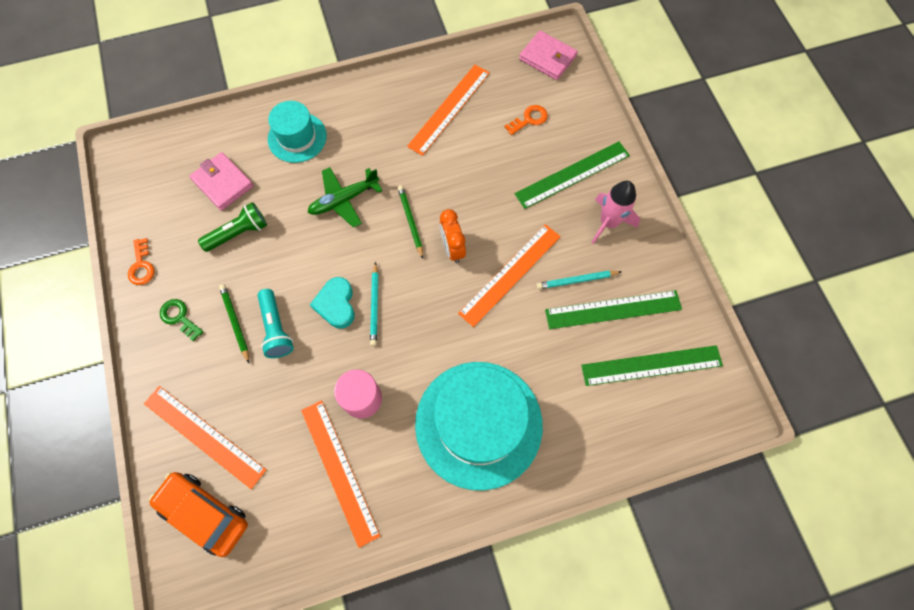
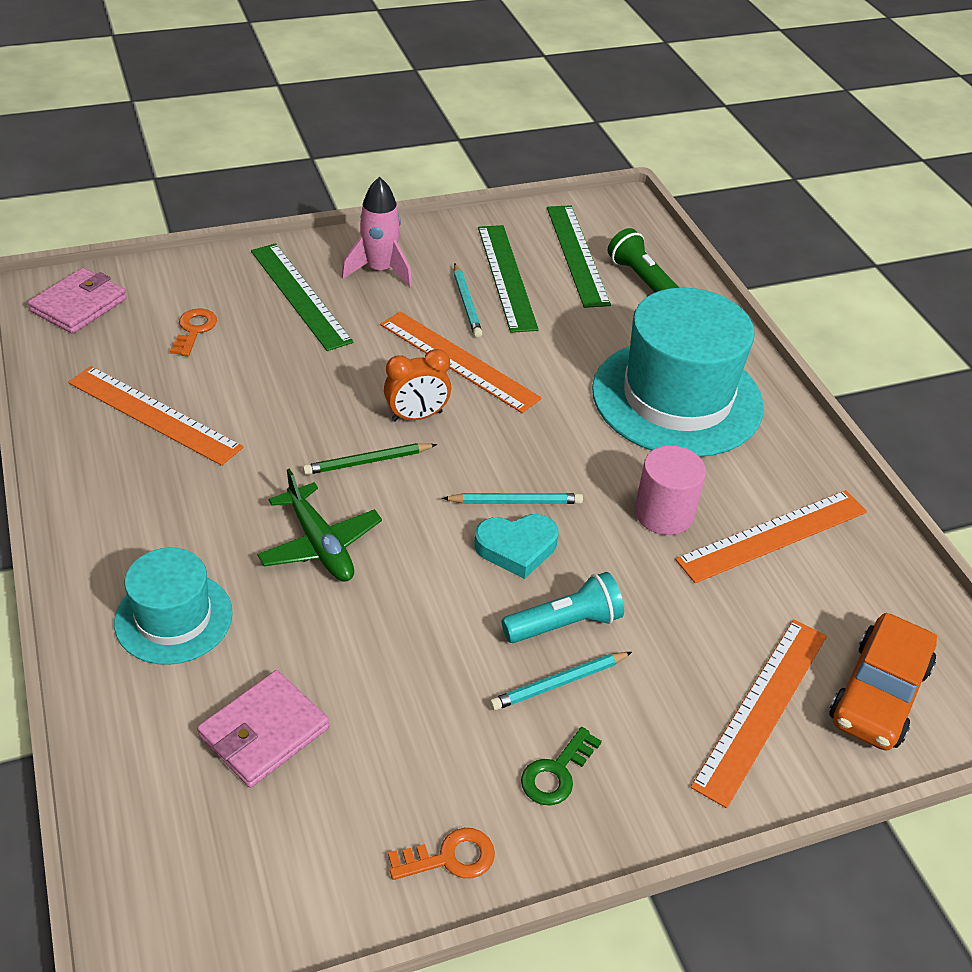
camera: 95 degrees left, 25 degrees down
green flashlight [198,202,267,252] -> green flashlight moved to [607,228,679,292]
green pencil [219,284,249,363] -> turquoise pencil [489,652,632,711]
orange key [504,105,548,135] -> orange key turned 45 degrees clockwise [170,309,217,356]

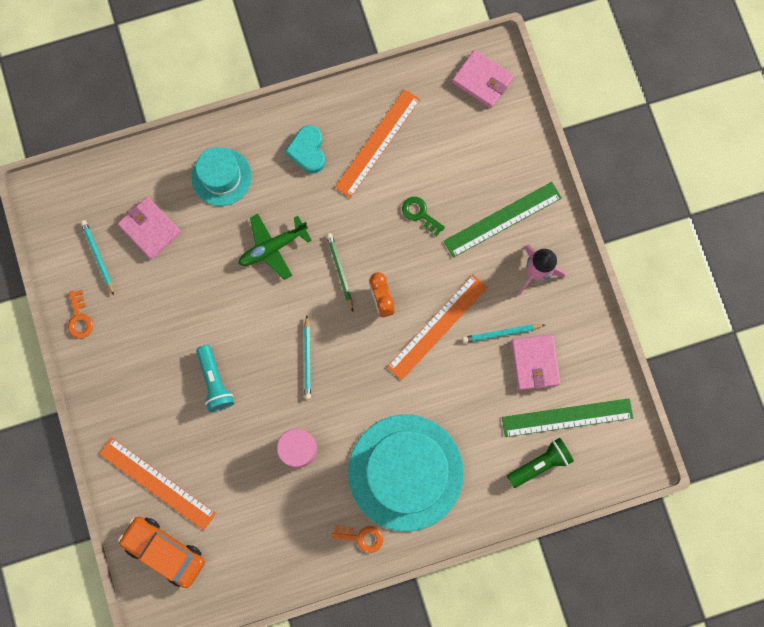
camera: 95 degrees right, 35 degrees up
orange key [170,309,217,356] -> orange key moved to [332,525,383,553]
turquoise heart [474,514,558,579] -> turquoise heart moved to [285,125,325,173]
green ruler [478,225,539,333] -> pink wallet [511,334,561,390]
turquoise pencil [489,652,632,711] -> turquoise pencil moved to [80,220,114,295]
green key [521,727,602,806] -> green key moved to [402,197,445,236]
orange ruler [675,490,867,583] -> none

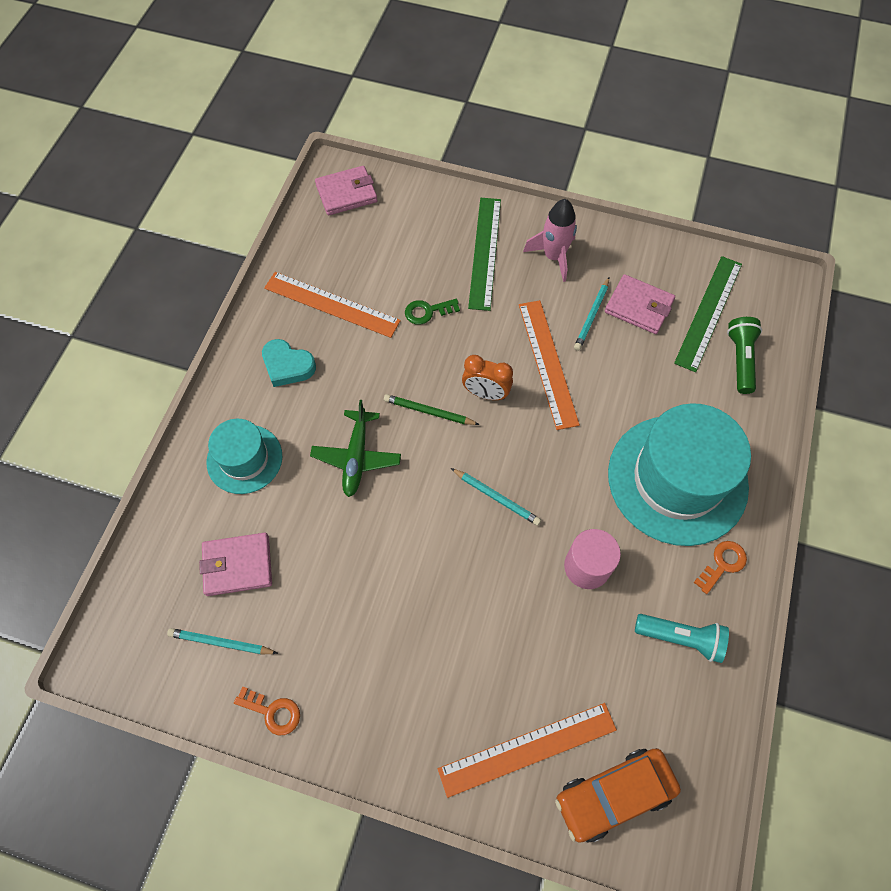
camera: 55 degrees left, 15 degrees down
turquoise flashlight [196,345,234,412] -> turquoise flashlight moved to [635,614,729,663]
orange ruler [335,89,421,198] -> orange ruler turned 45 degrees counterclockwise [264,272,401,338]

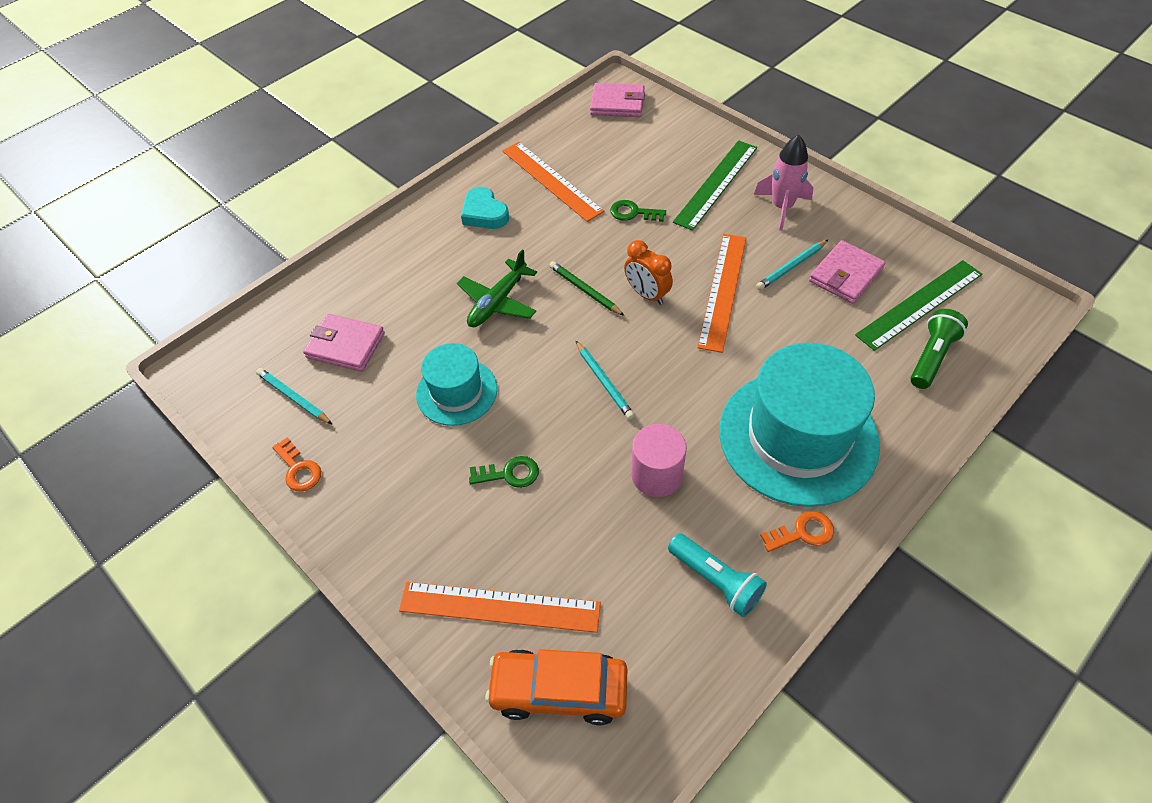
camera: 30 degrees right, 10 degrees down
turquoise hat [206,419,282,494] -> turquoise hat moved to [416,343,497,426]
pink wallet [605,274,675,334] -> pink wallet turned 75 degrees clockwise [809,240,886,304]
none -> green key [469,456,539,488]

